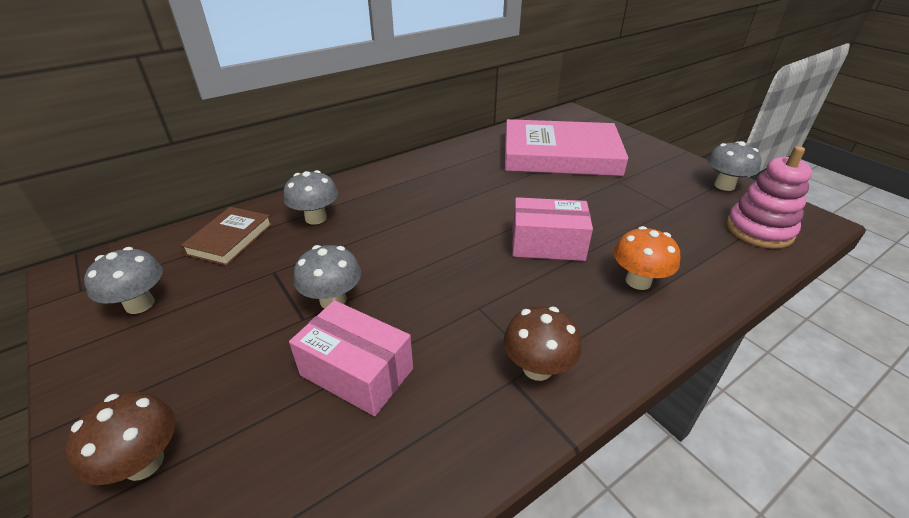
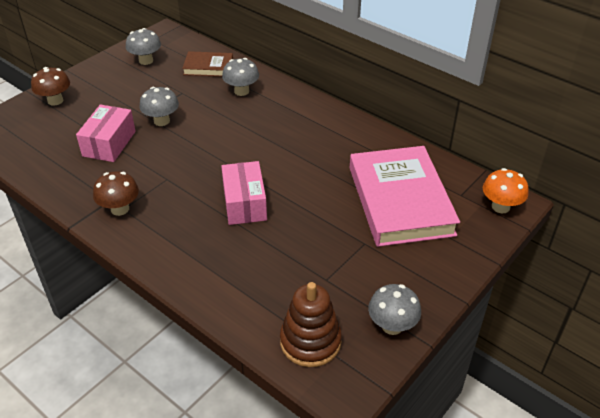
camera: 75 degrees right, 5 degrees up
orange mushroom [614,226,680,290] -> orange mushroom moved to [483,168,528,213]
pink stacking toy [726,146,812,249] -> brown stacking toy [280,282,342,367]

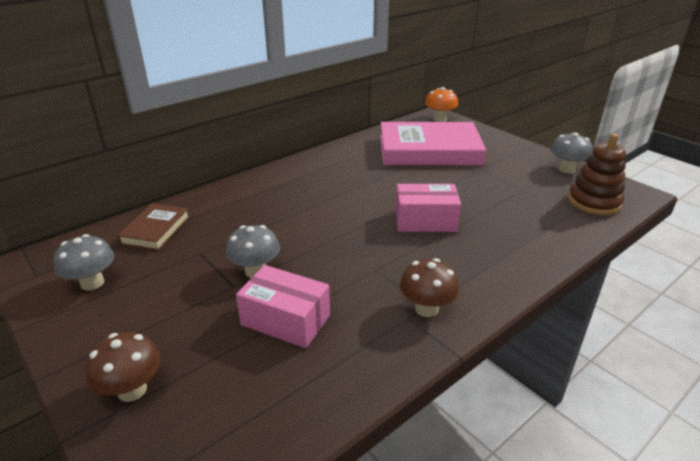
camera: 80 degrees left, 10 degrees down
grey mushroom [222,58,259,96] -> none

